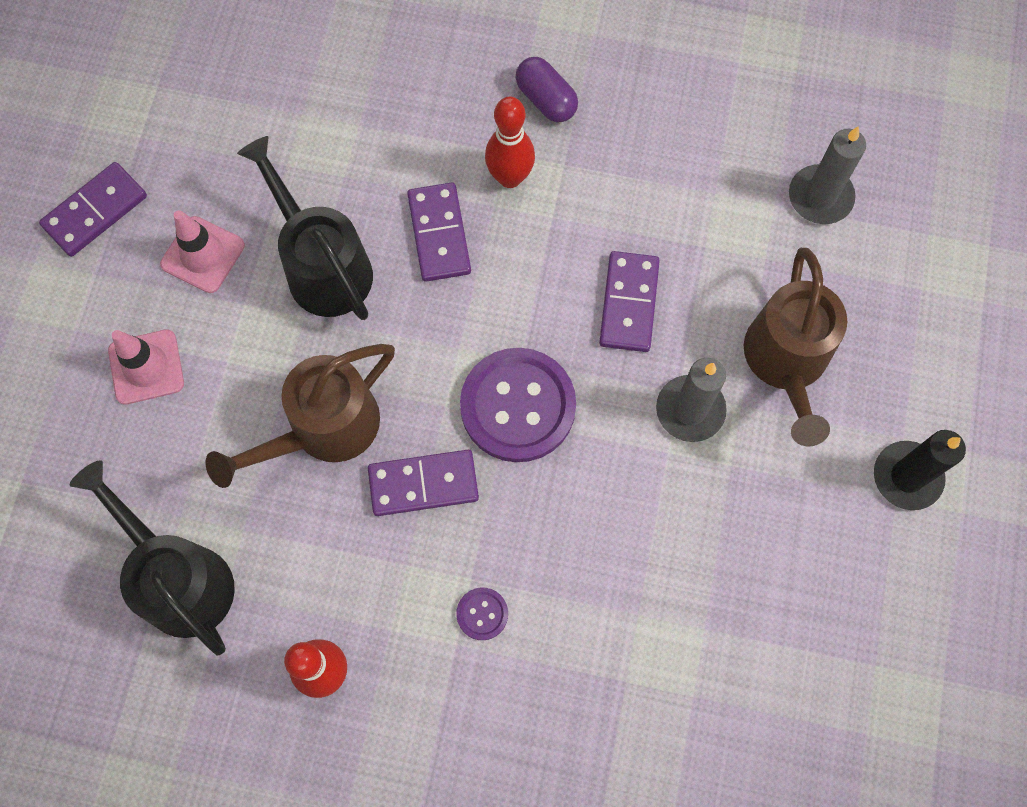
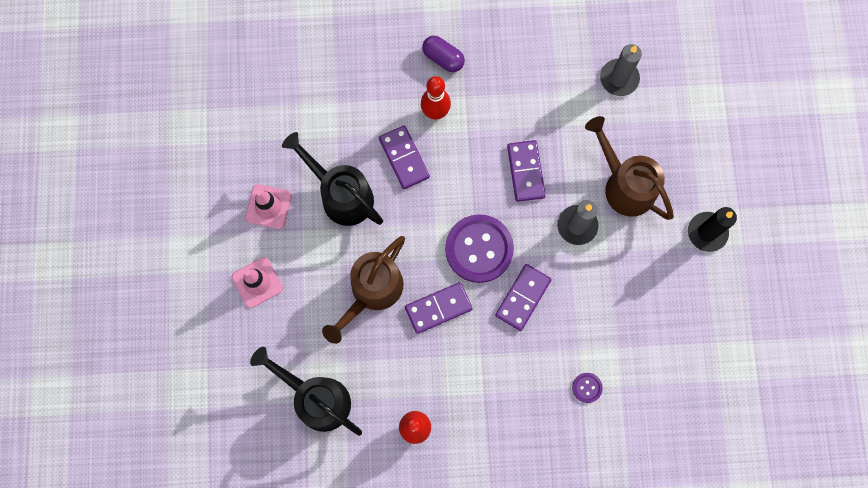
camera: 15 degrees left, 5 degrees up
purple domino [39,162,147,257] -> purple domino moved to [495,264,552,331]
purple button [456,588,508,640] -> purple button moved to [572,373,603,403]
brown watering can [744,248,847,446] -> brown watering can turned 150 degrees clockwise [585,116,674,220]

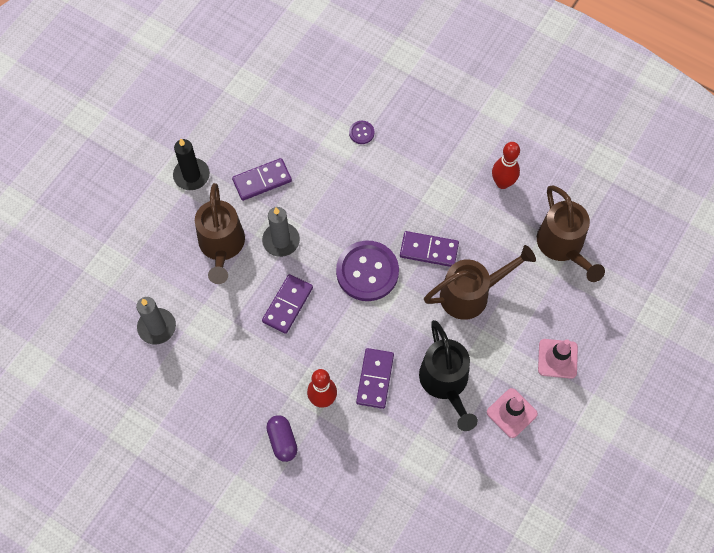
camera: 145 degrees left, 10 degrees down
black watering can [250,347,362,436] -> brown watering can [537,185,605,282]
purple domino [495,264,552,331] -> purple domino moved to [232,158,292,201]

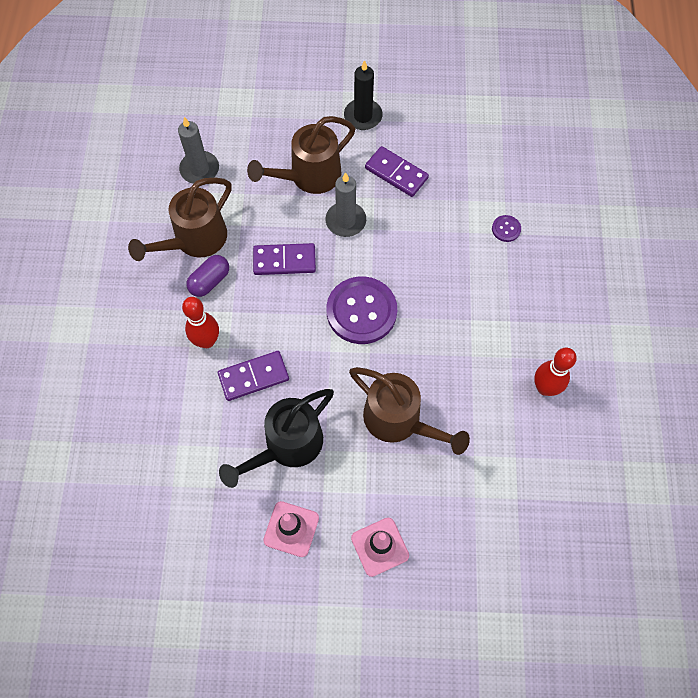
camera: 60 degrees right, 0 degrees up
purple capsule [266,415,298,462] -> purple capsule moved to [186,255,229,297]
purple domino [400,231,459,267] -> none
brown watering can [537,185,605,282] -> brown watering can moved to [128,178,232,261]

